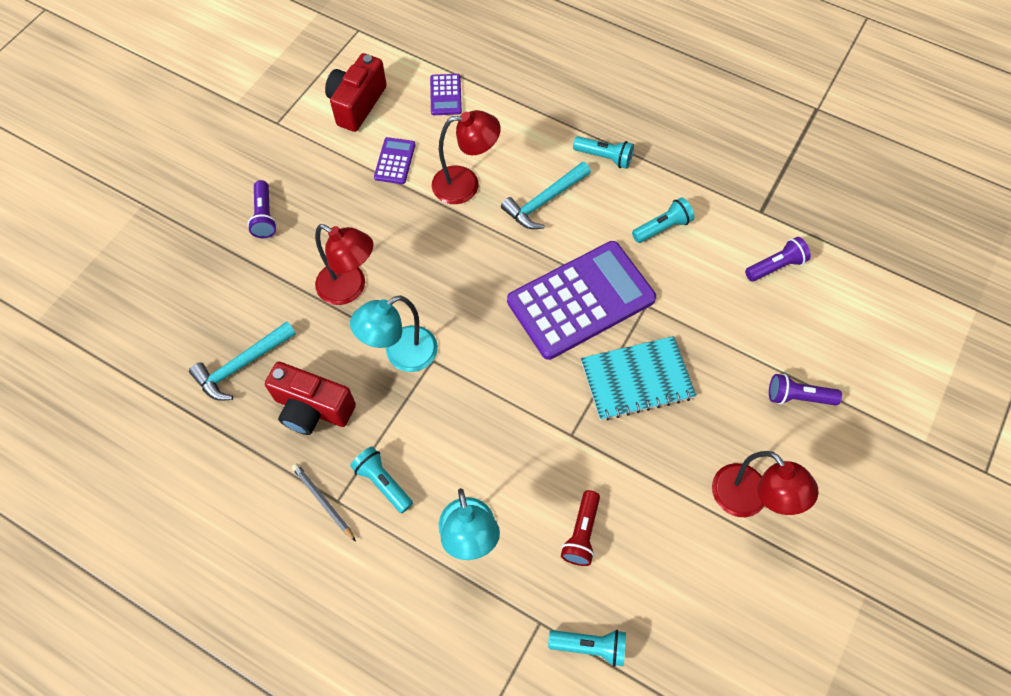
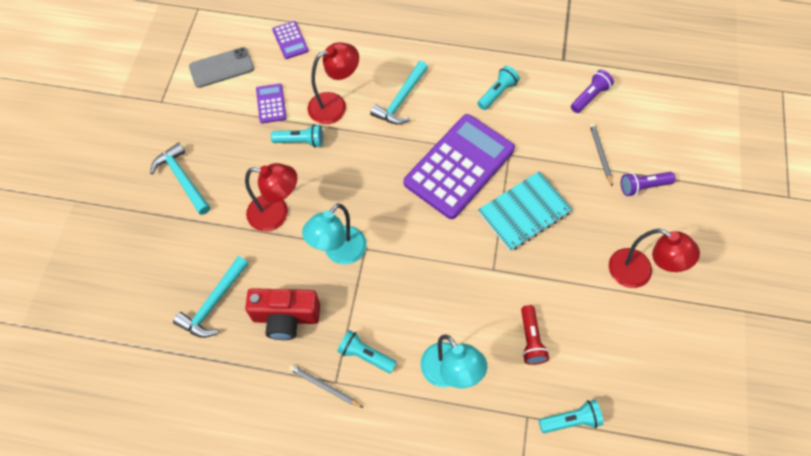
camera: 20 degrees left, 0 degrees up
purple flashlight [248,180,277,238] -> turquoise hammer [150,142,210,215]
red camera [325,53,387,132] -> grey phone [189,47,254,88]
turquoise flashlight [573,136,634,169] -> turquoise flashlight moved to [271,124,323,148]
none -> grey pencil [590,123,613,187]

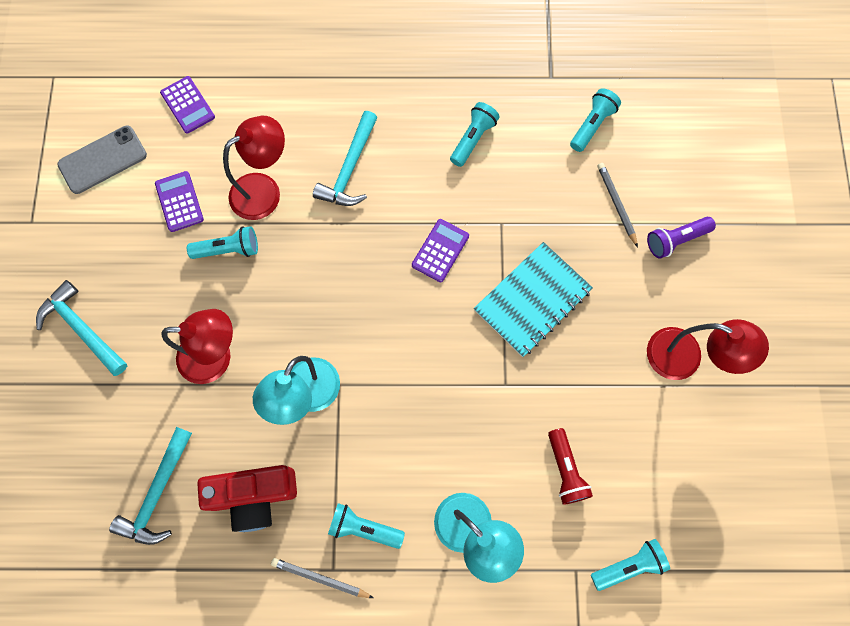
camera: 10 degrees left, 10 degrees up
purple calculator [404,114,515,219] -> purple calculator [412,219,469,282], size x0.43
purple flashlight [571,70,614,113] -> turquoise flashlight [570,88,621,152]

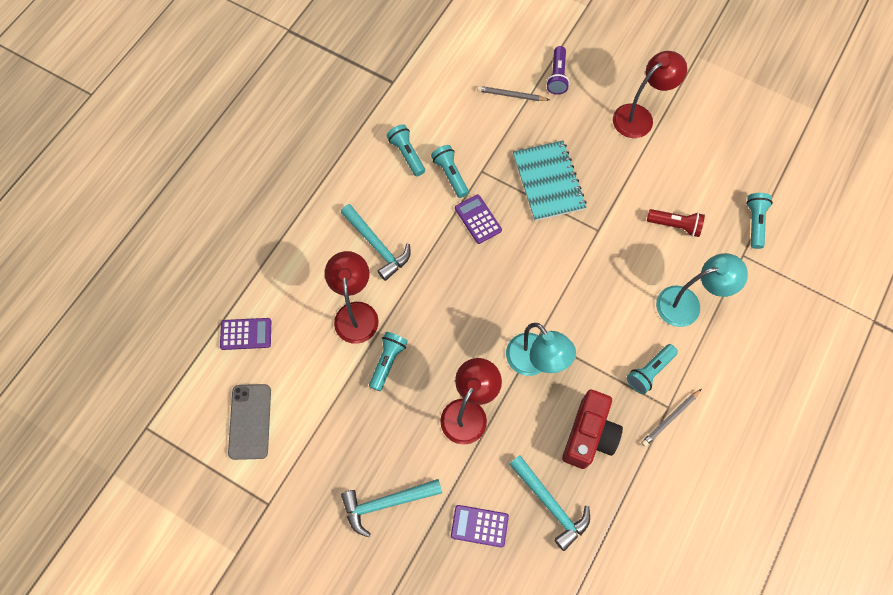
camera: 60 degrees left, 5 degrees down
purple calculator [155,171,204,232] -> purple calculator moved to [451,505,509,548]
turquoise flashlight [570,88,621,152] -> turquoise flashlight moved to [431,145,469,198]

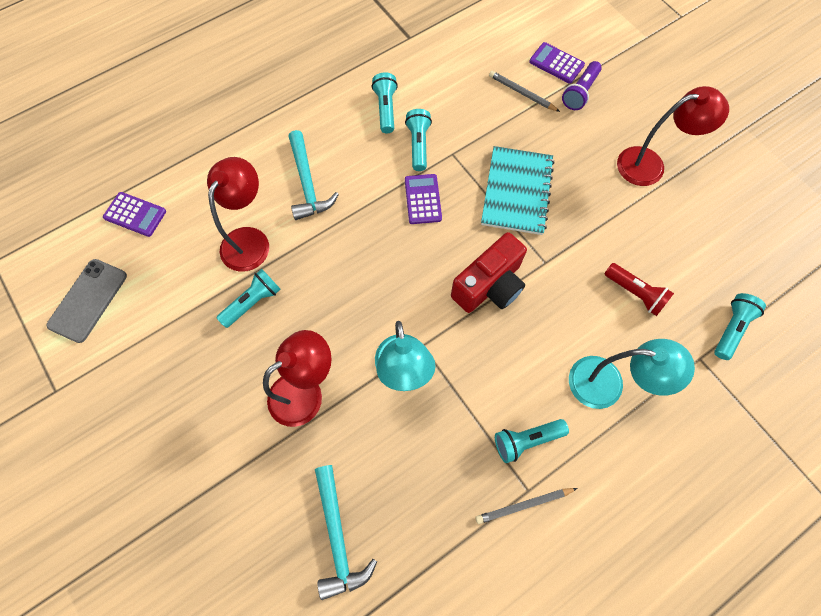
camera: 25 degrees right, 0 degrees up
turquoise hammer [341,479,442,538] -> none
purple calculator [451,505,509,548] -> purple calculator moved to [529,42,585,84]
red camera [562,389,623,469] -> red camera moved to [451,232,527,313]

